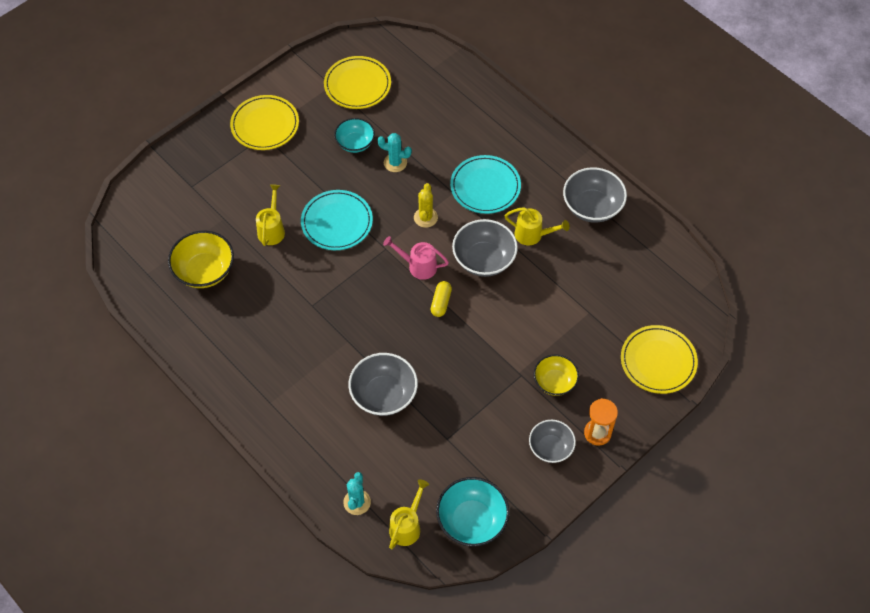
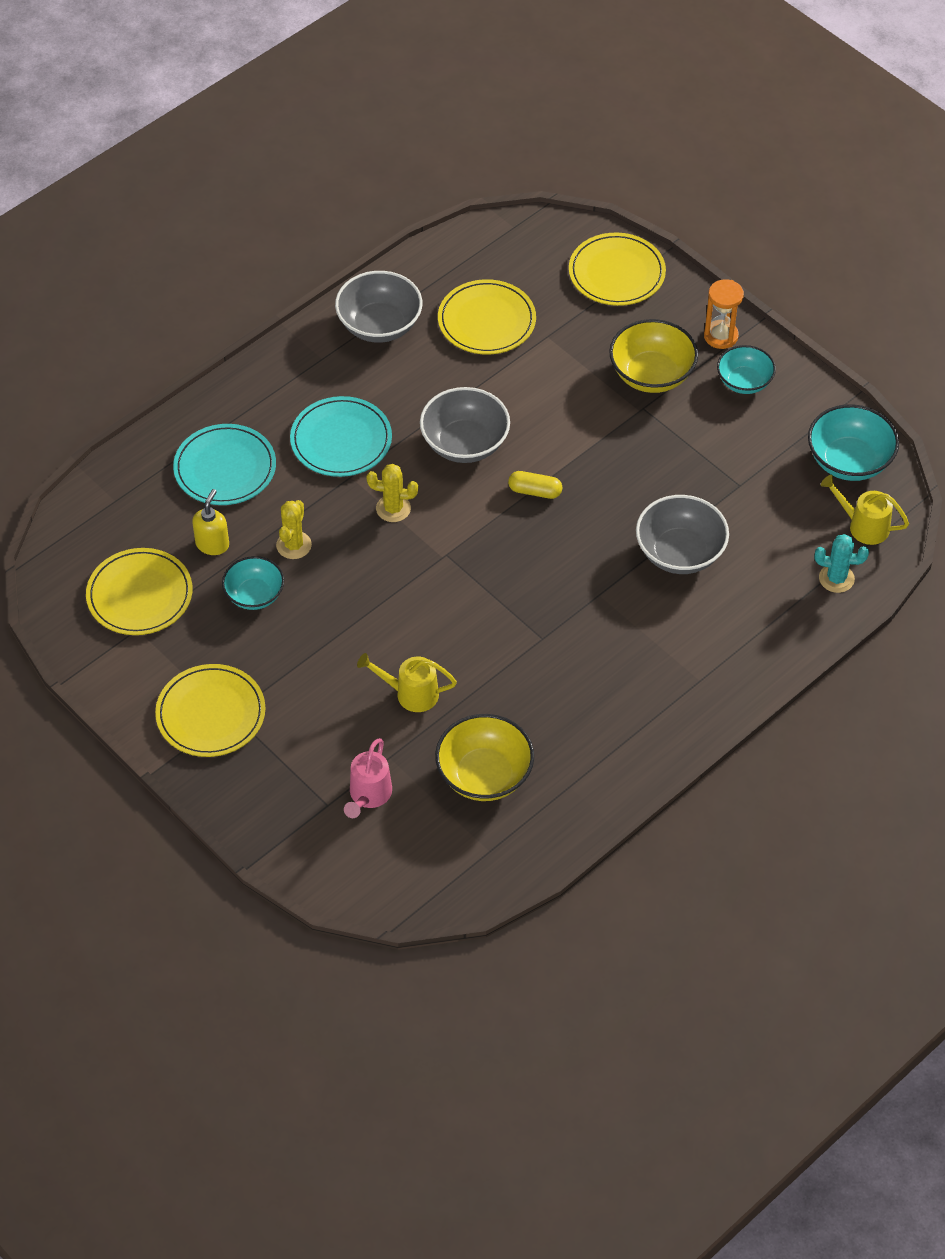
camera: 90 degrees left, 5 degrees down
turquoise plate [301,190,373,250] -> turquoise plate moved to [173,424,276,505]
turquoise cactus [377,133,412,172] -> yellow cactus [276,500,312,559]
pink watering can [383,236,449,280] -> pink watering can moved to [344,738,392,818]
yellow watering can [504,207,570,245] -> none
grey bowl [529,420,576,463] -> turquoise bowl [717,345,776,394]
yellow bowl [534,355,579,396] -> yellow bowl [609,319,698,393], size x1.51
none -> yellow soap dispenser [192,489,229,555]
none -> yellow plate [438,279,536,354]

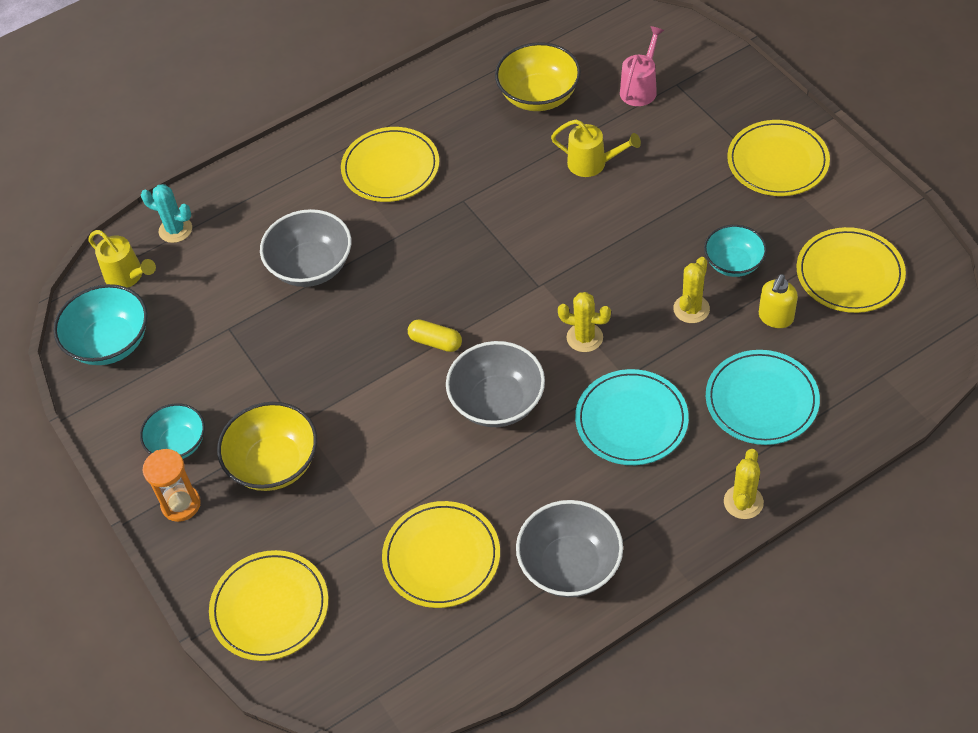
camera: 165 degrees left, 0 degrees up
none -> yellow plate [341,127,439,202]
none -> yellow cactus [724,449,764,519]

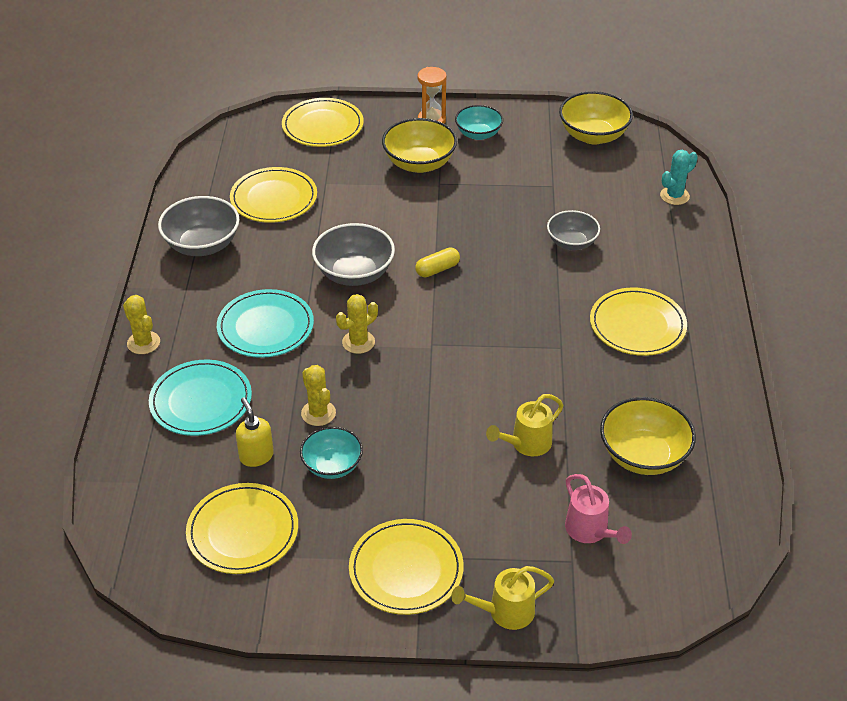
camera: 120 degrees right, 10 degrees down
turquoise bowl [53,284,148,365] -> yellow bowl [559,91,633,144]
yellow watering can [88,230,156,288] -> yellow watering can moved to [451,566,554,630]
grey bowl [260,209,351,287] -> grey bowl [547,210,600,250], size x0.66

